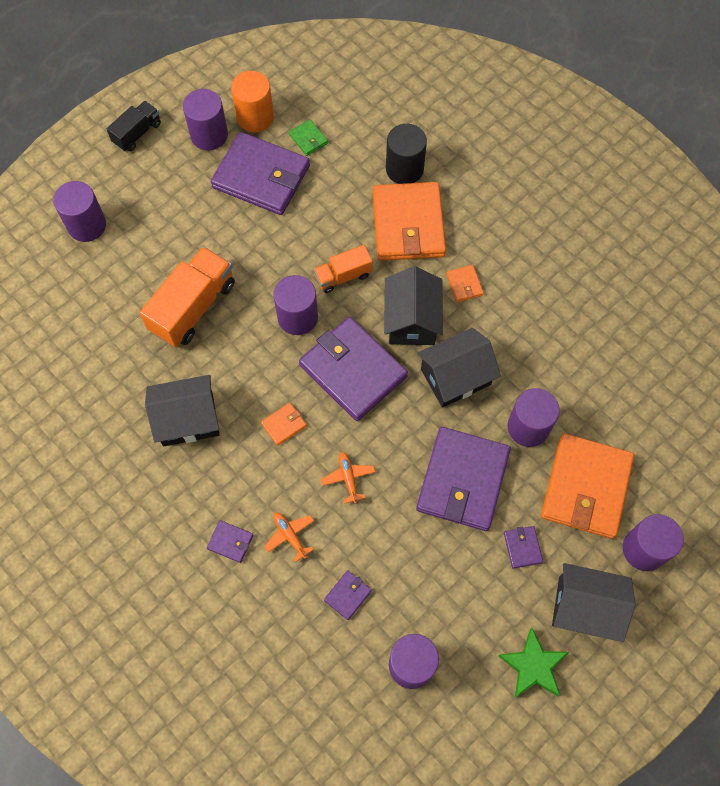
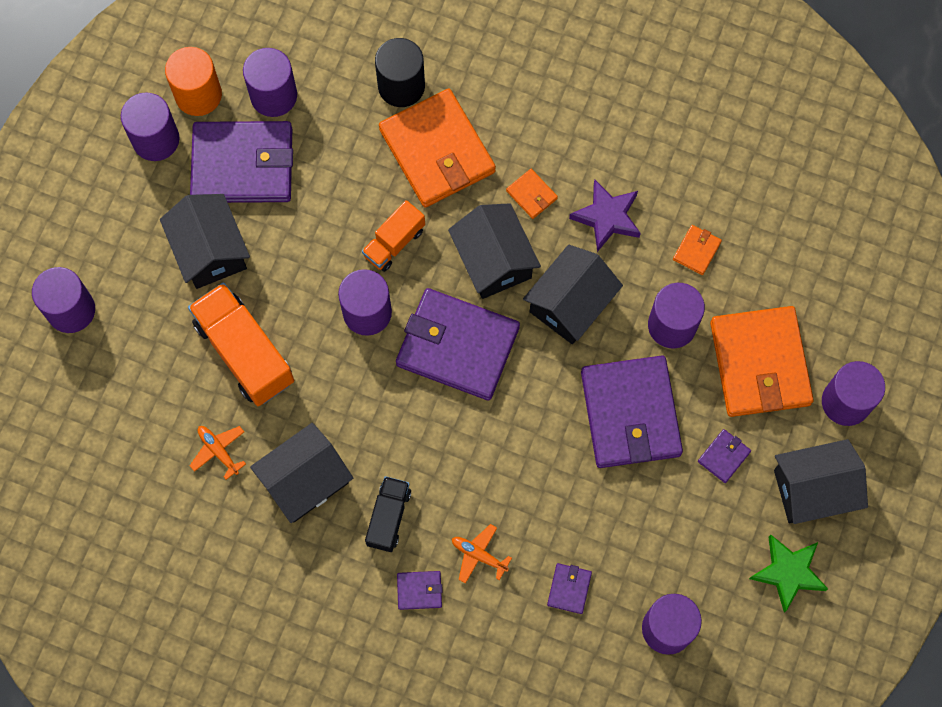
camera: 25 degrees left, 5 degrees up
black truck [107,101,161,151] -> black truck moved to [365,476,411,552]
orange truck [140,247,235,347] -> orange truck turned 45 degrees counterclockwise [188,283,294,406]
orange wallet [261,403,307,446] -> orange wallet moved to [673,225,722,275]
green wallet [289,119,328,156] -> purple cylinder [243,48,297,117]
orange plane [321,452,375,503] -> orange plane moved to [190,426,246,480]
purple wallet [504,526,543,569] -> purple wallet turned 75 degrees clockwise [698,429,751,483]
none -> black house [160,194,250,289]
none -> purple star [569,180,641,252]

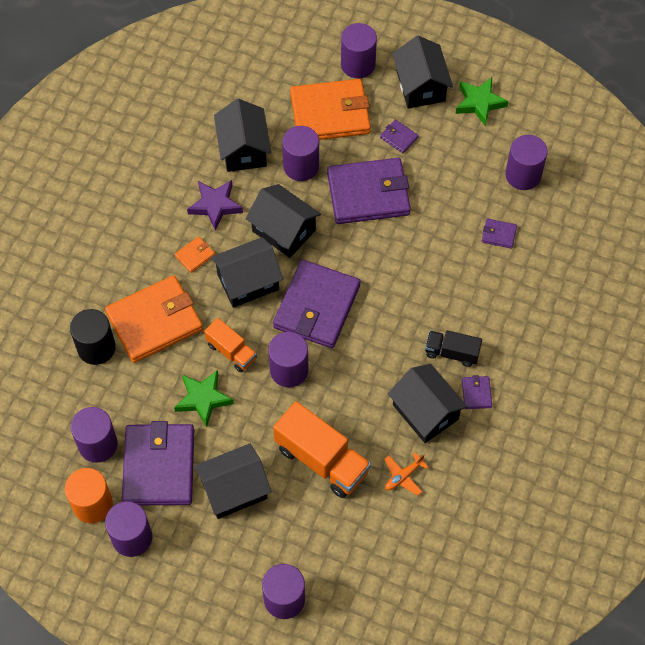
camera: 90 degrees left, 10 degrees down
orange truck [188,283,294,406] -> orange truck turned 105 degrees counterclockwise [273,401,371,498]
purple wallet [397,571,443,610] -> purple wallet moved to [462,375,492,409]
orange plane [452,524,512,584] -> none
orange wallet [673,225,722,275] -> black house [214,99,271,172]
none -> green star [174,370,234,427]

